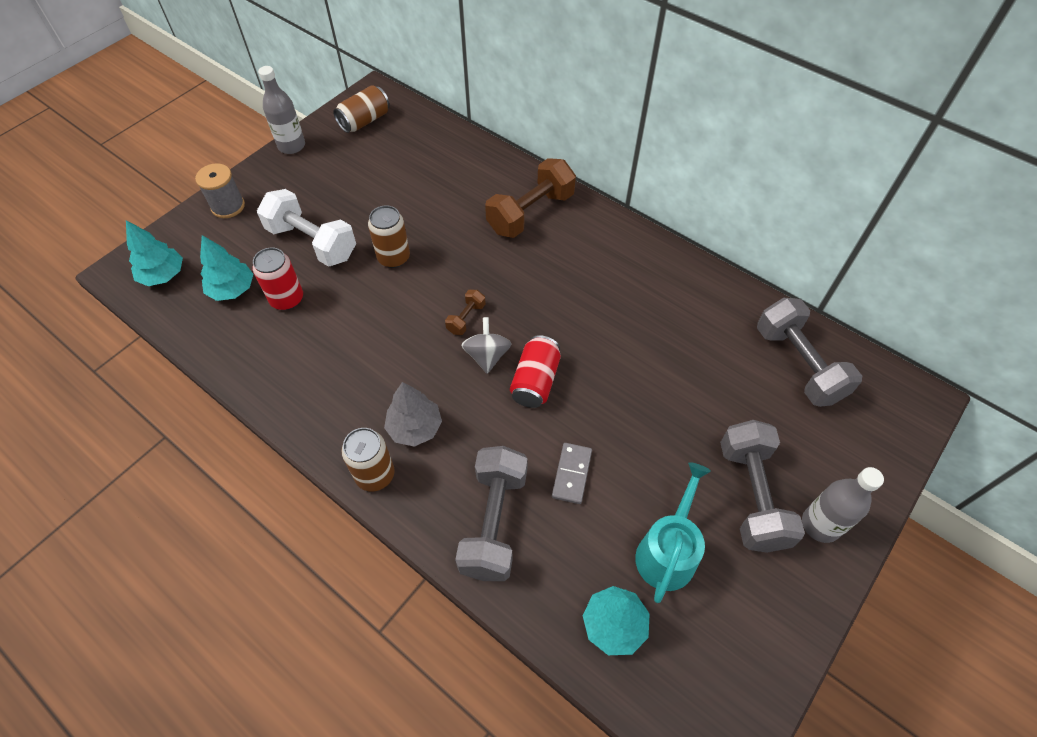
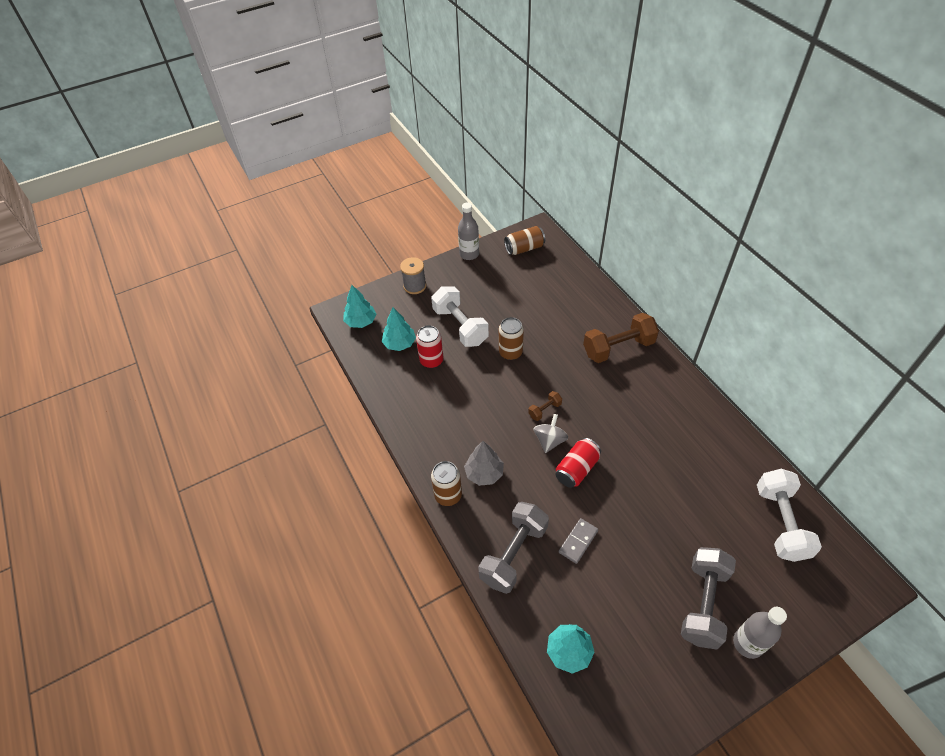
camera: 25 degrees right, 5 degrees down
turquoise watering can [635,462,711,603] -> none
grey dumbbell [757,298,862,407] -> white dumbbell [757,469,822,562]

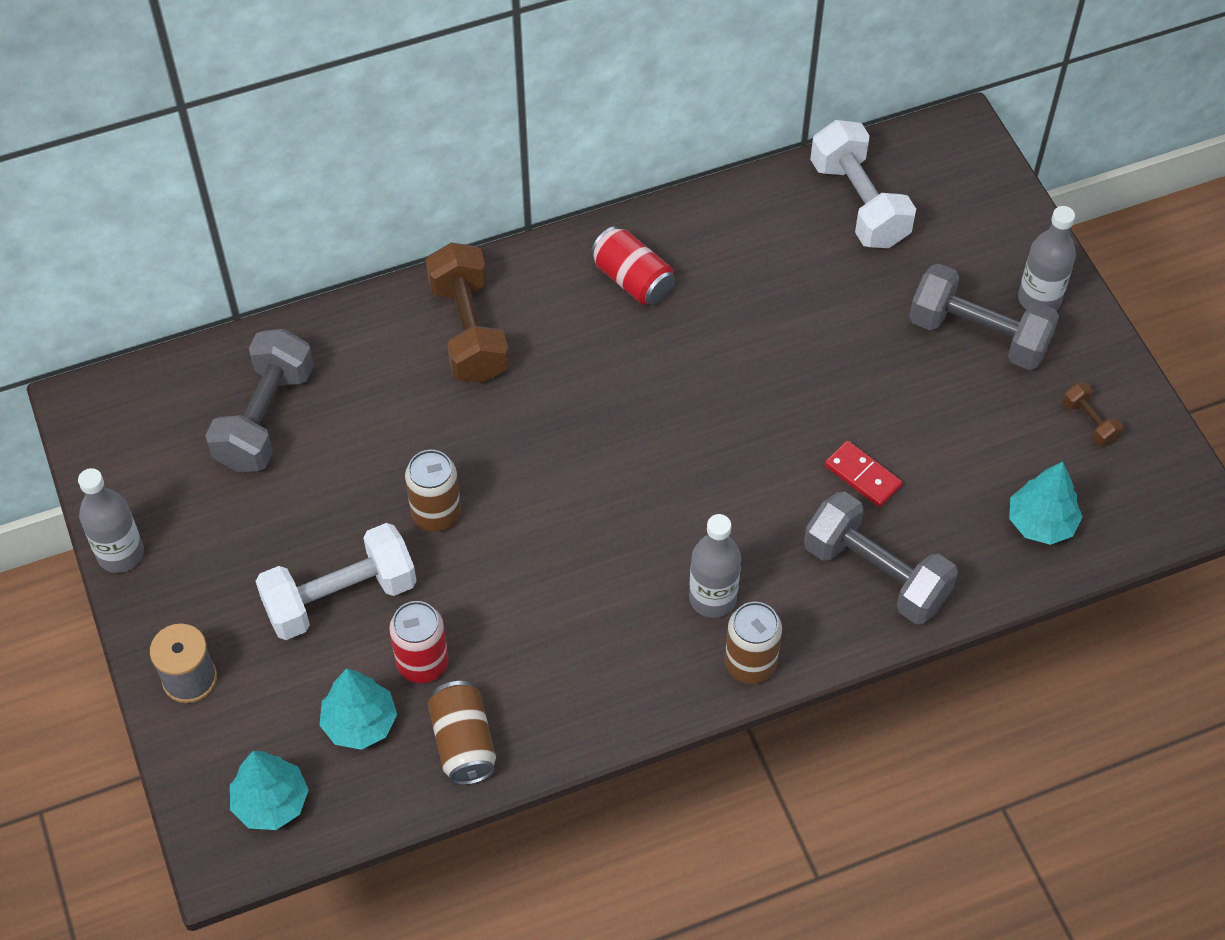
camera: 85 degrees left, 5 degrees up
grey tree [464,441,504,486] -> grey bottle [689,514,741,618]
brown can [504,226,545,255] -> brown can moved to [428,681,496,785]
brown dumbbell [528,391,562,421] -> brown dumbbell moved to [1063,382,1123,446]
grey spinning top [533,414,568,453] -> none
red can [555,438,601,488] -> red can moved to [591,226,675,305]
grey domino [559,518,598,564] -> red domino [825,441,903,507]
white dumbbell [757,469,822,562] -> white dumbbell turned 60 degrees clockwise [810,120,916,248]
none -> grey dumbbell [205,329,314,472]

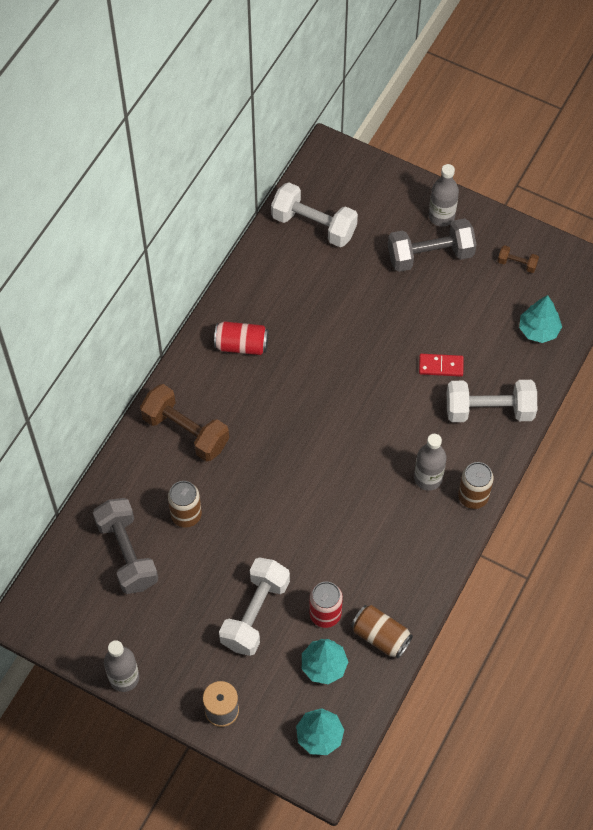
camera: 40 degrees left, 5 degrees up
brown can [405,450,461,532] -> brown can moved to [168,481,202,528]
grey dumbbell [804,491,958,624] -> white dumbbell [447,380,537,422]

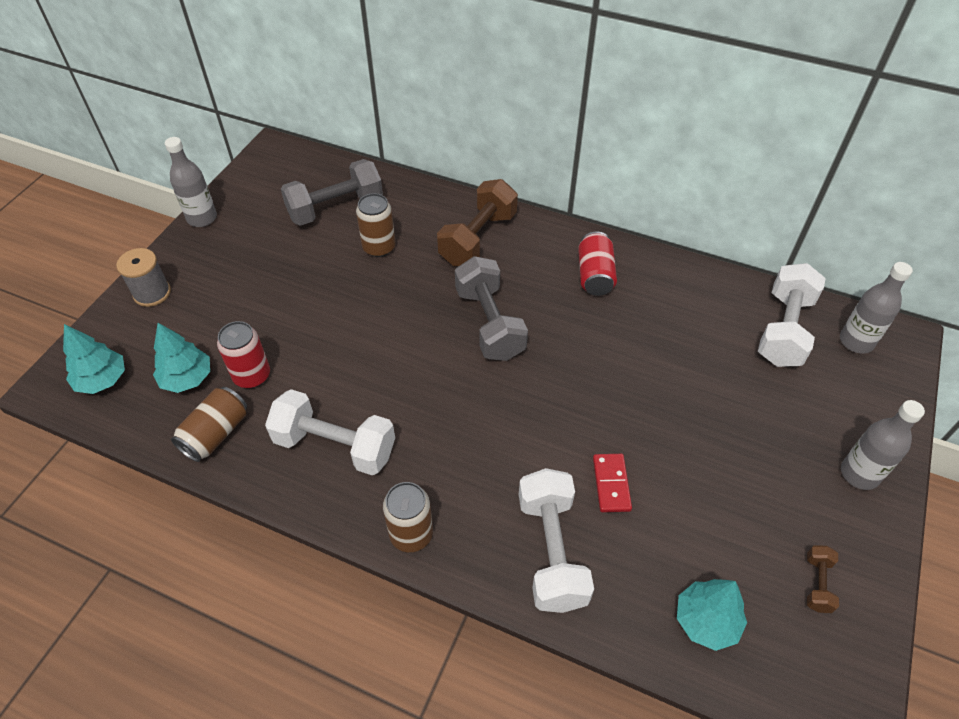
camera: 85 degrees right, 10 degrees down
white dumbbell [219,557,290,656] -> white dumbbell moved to [265,389,395,475]
grey dumbbell [388,218,477,272] -> grey dumbbell moved to [455,256,528,361]
grey bottle [414,434,447,491] -> grey bottle moved to [840,262,913,354]

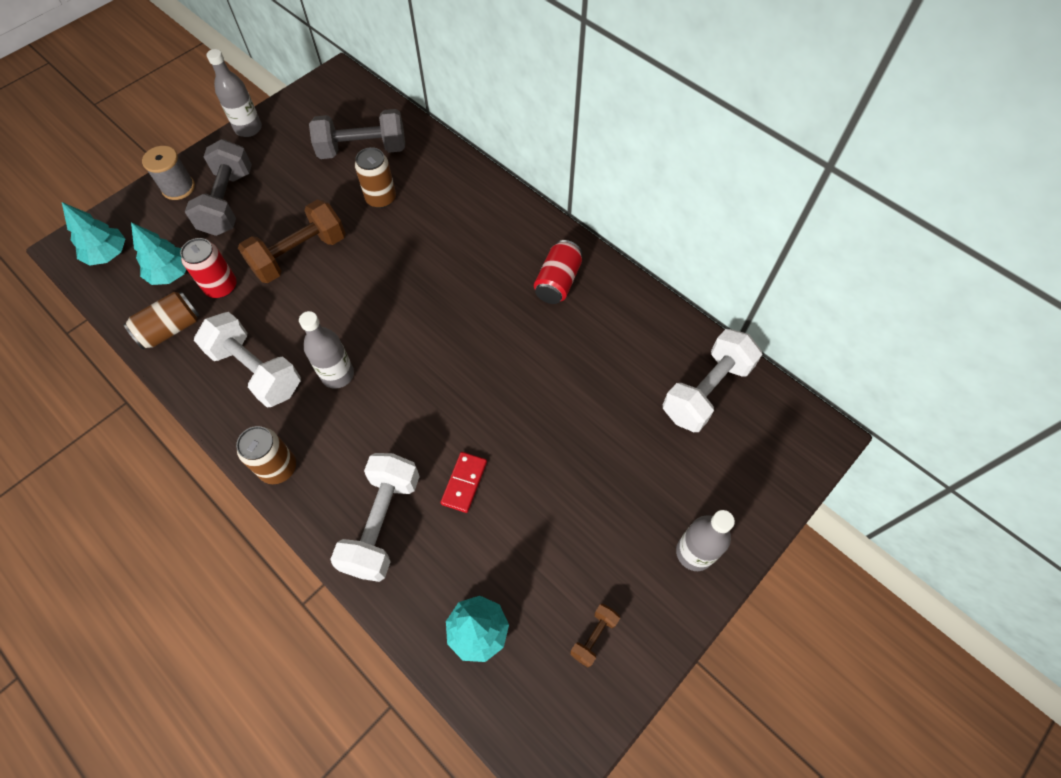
camera: 20 degrees right, 10 degrees up
brown dumbbell [437,179,518,266] -> brown dumbbell moved to [238,199,346,283]
grey dumbbell [455,256,528,361] -> grey dumbbell moved to [185,139,252,236]
grey bottle [840,262,913,354] -> grey bottle moved to [299,311,354,389]

